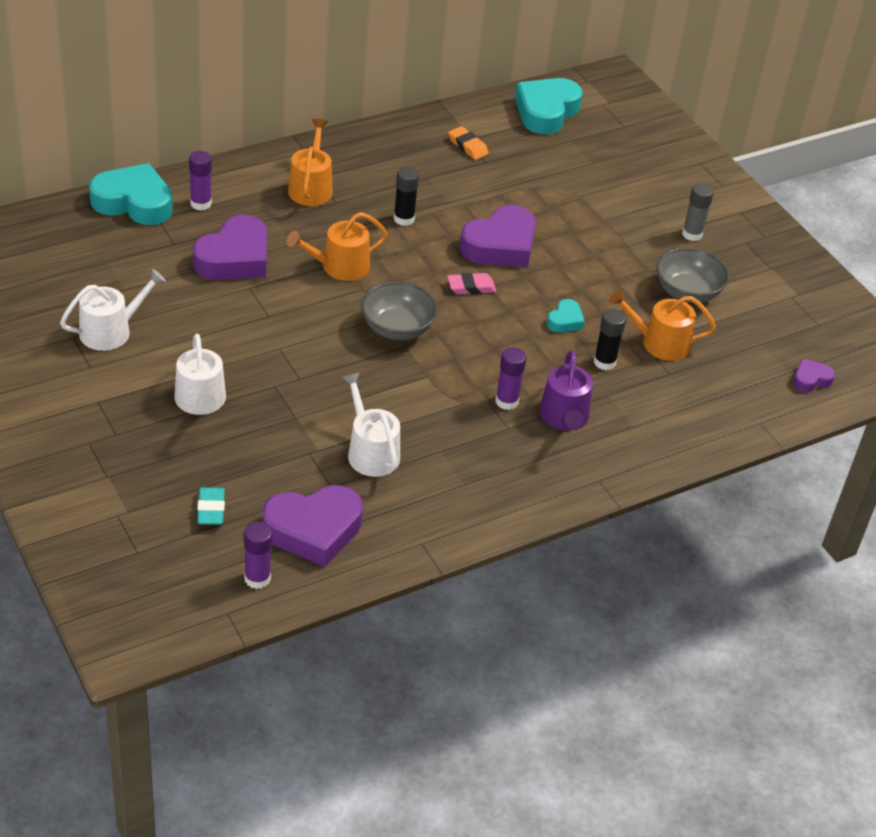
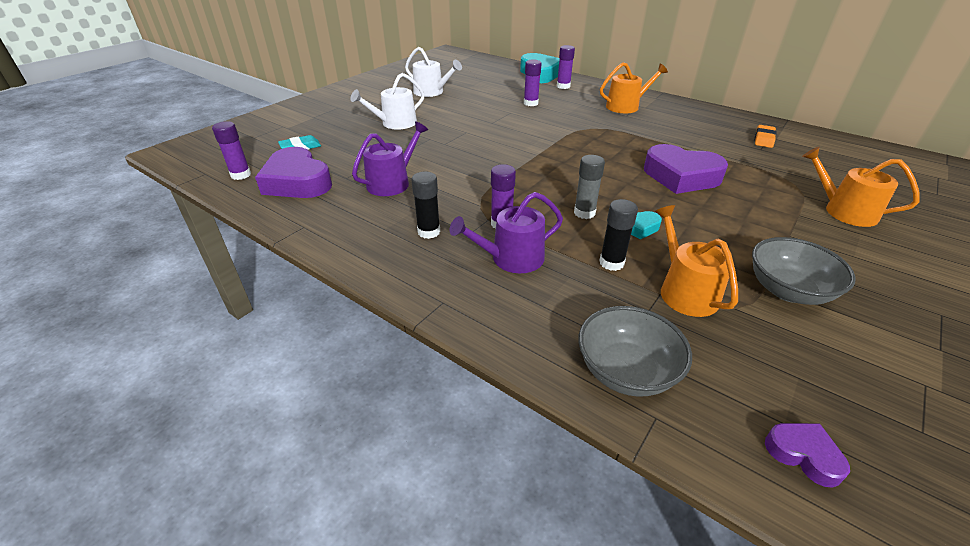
camera: 70 degrees right, 5 degrees down
purple heart [193,215,267,280] -> purple glue stick [524,60,542,106]
orange watering can [287,212,387,281] -> orange watering can moved to [802,147,920,227]
white watering can [342,373,400,477] -> purple watering can [352,121,428,196]
grey bowl [361,281,438,340] -> grey bowl moved to [579,306,692,397]
black glue stick [394,167,419,226] -> black glue stick moved to [411,172,440,239]
pink eraser [447,273,496,295] -> none
turquoise heart [515,78,583,134] -> none
grey glue stick [682,183,714,241] -> grey glue stick moved to [574,155,605,219]

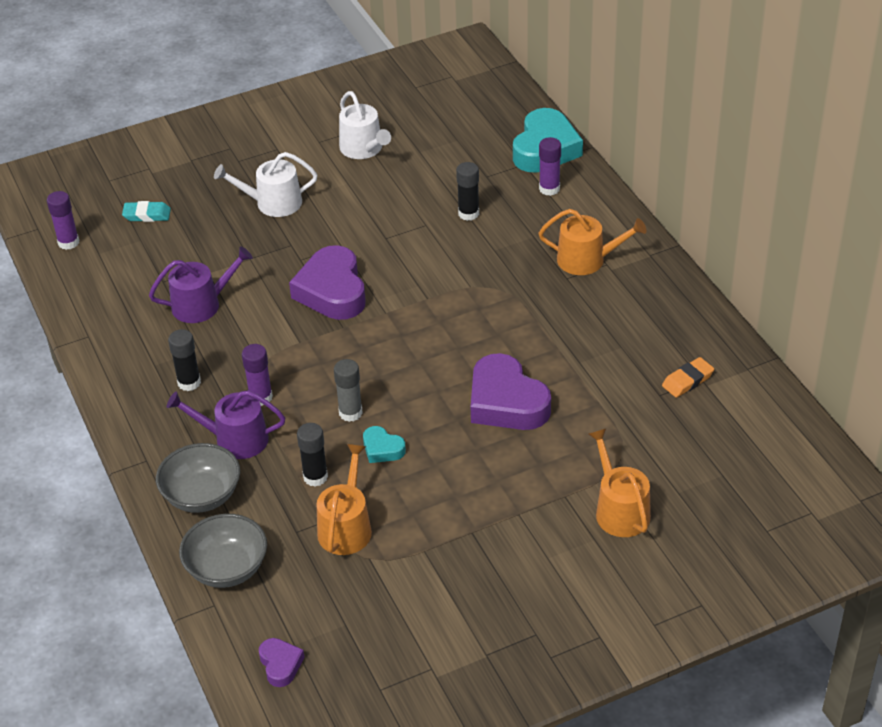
camera: 30 degrees right, 5 degrees up
purple heart [255,147,332,198] -> purple heart moved to [289,245,366,320]
purple glue stick [524,60,542,106] -> black glue stick [456,162,479,221]
grey bowl [752,237,856,305] -> grey bowl moved to [156,443,240,513]

